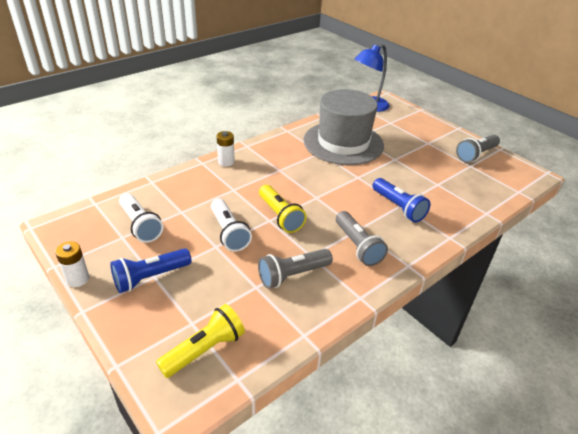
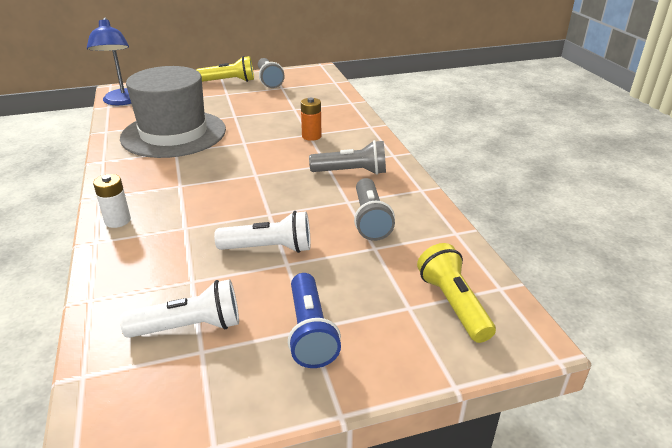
camera: 65 degrees left, 5 degrees down
white battery [55,241,89,287] -> none
yellow flashlight [259,185,307,233] -> yellow flashlight moved to [196,56,254,82]
blue flashlight [372,178,430,223] -> orange battery [301,98,321,141]

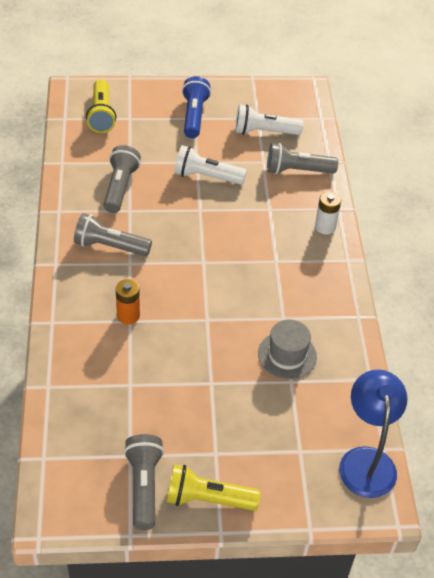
camera: 170 degrees left, 15 degrees up
grey hat [120,66,226,158] -> grey hat [258,320,317,379], size x0.47
none -> grey flashlight [267,143,338,174]

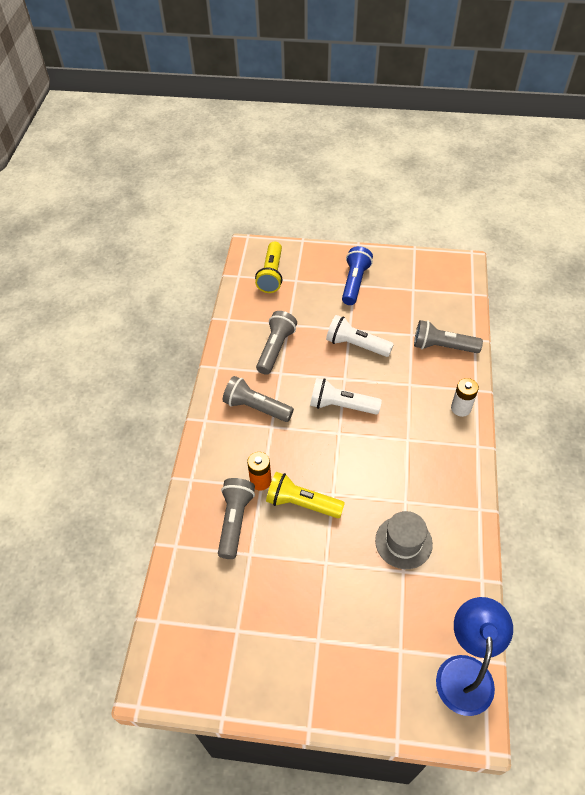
camera: 15 degrees right, 5 degrees up
grey flashlight [124,434,164,530] -> grey flashlight moved to [218,478,255,559]
yellow flashlight [167,464,261,511] -> yellow flashlight moved to [266,472,345,518]
white flashlight [235,104,303,135] -> white flashlight moved to [310,378,382,414]

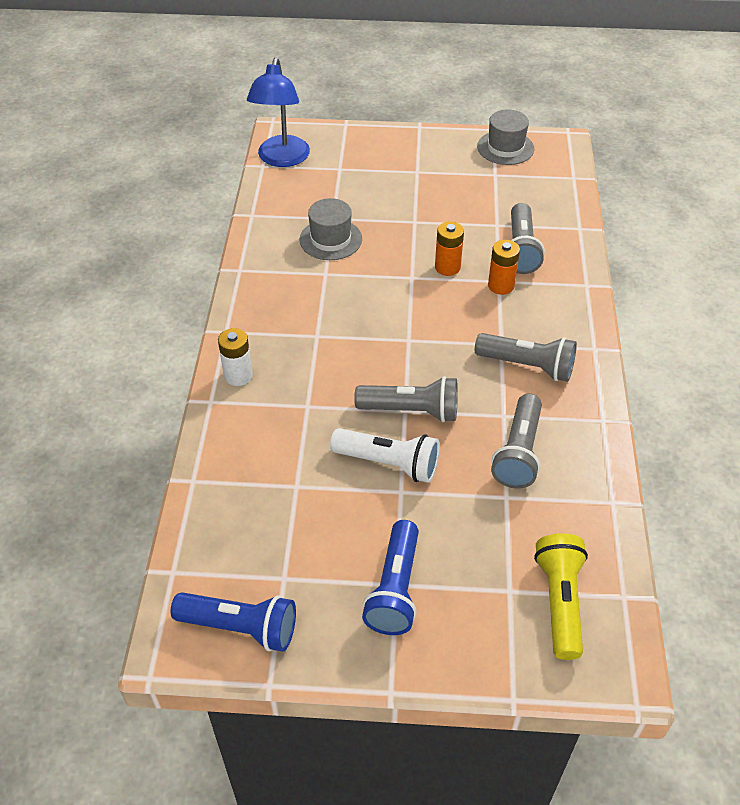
camera: 175 degrees right, 5 degrees down
yellow flashlight [266,472,345,518] -> orange battery [435,221,464,276]
white flashlight [310,378,382,414] -> none
grey flashlight [414,320,483,353] -> grey flashlight moved to [354,376,458,422]
none -> blue flashlight [171,592,296,652]
none -> grey hat [477,109,534,165]

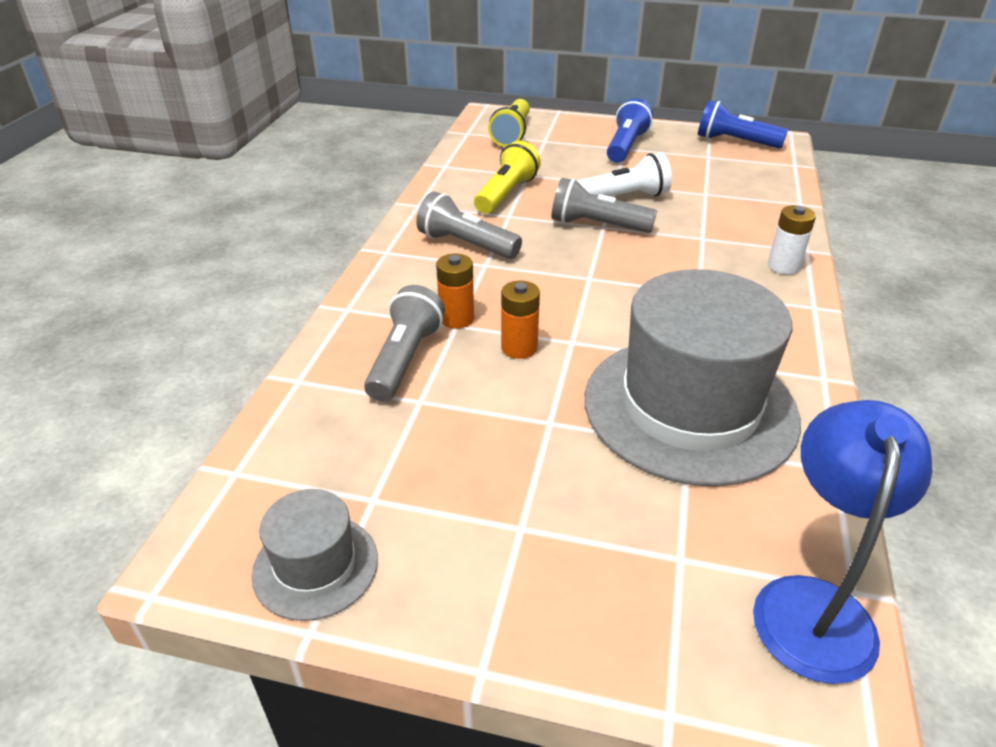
camera: 170 degrees left, 10 degrees down
grey hat [299,198,362,260] -> grey hat [585,269,801,486], size x2.11
white flashlight [330,428,440,483] -> white flashlight turned 135 degrees clockwise [577,153,672,197]
grey flashlight [491,393,542,489] -> yellow flashlight [474,141,541,214]

